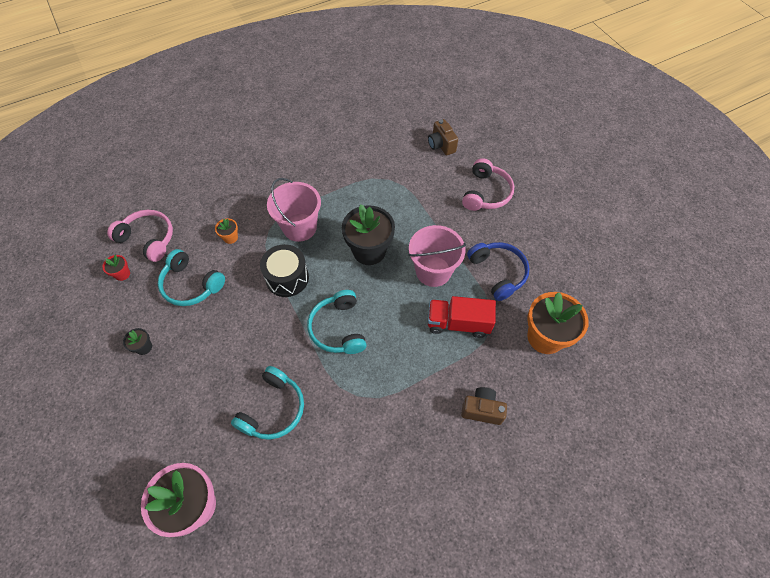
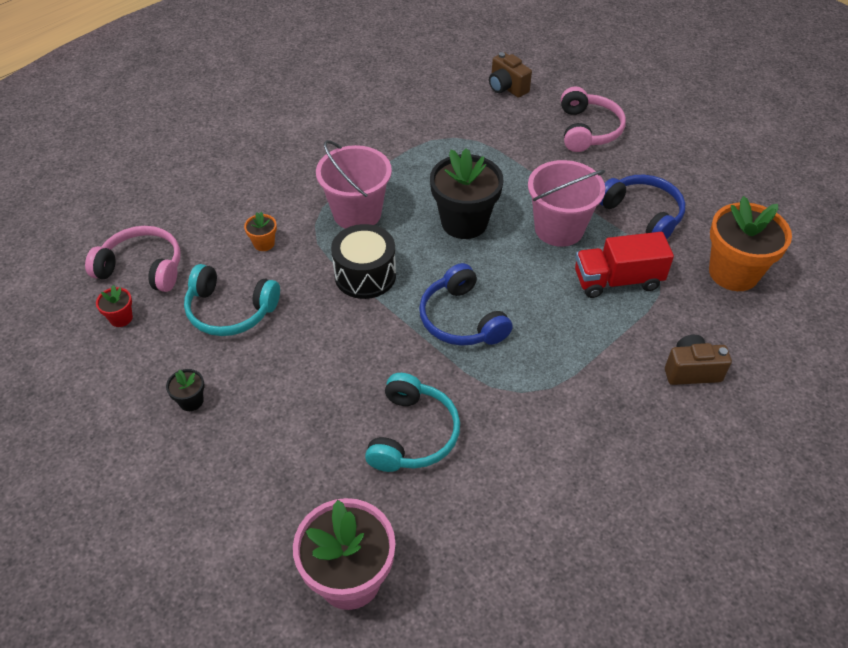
camera: 15 degrees left, 10 degrees down
turquoise headphones [307,290,367,354] -> blue headphones [419,263,513,346]

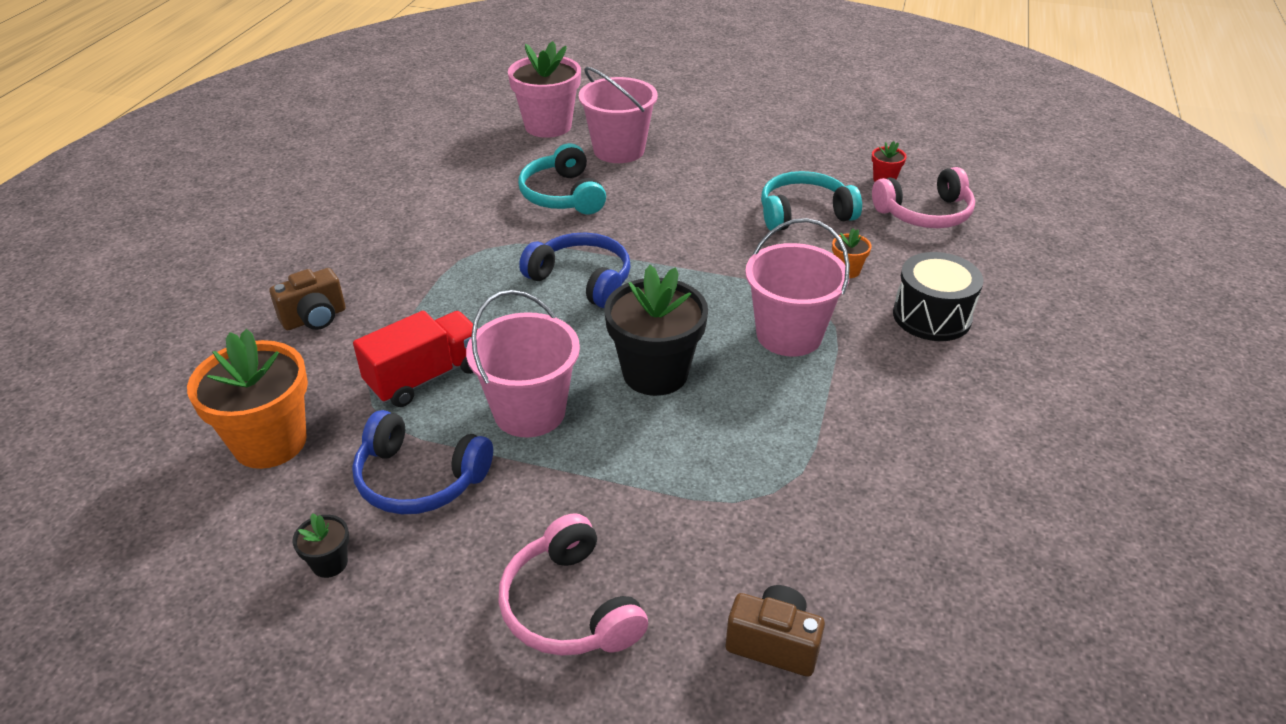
camera: 150 degrees right, 10 degrees down
black flower pot [166,369,204,411] -> black flower pot moved to [293,513,349,578]
black drum [331,224,396,299] -> black drum moved to [893,252,984,341]
none -> pink bucket [579,67,658,163]

